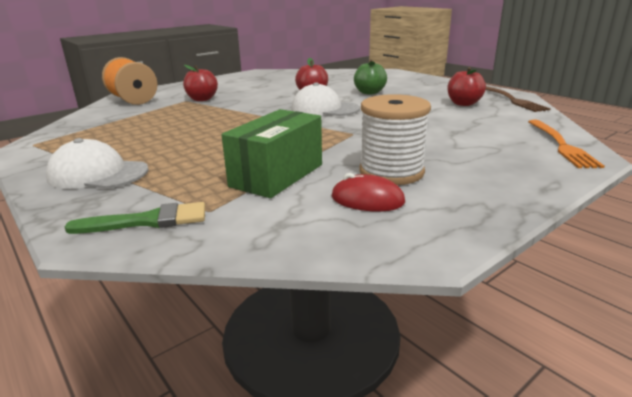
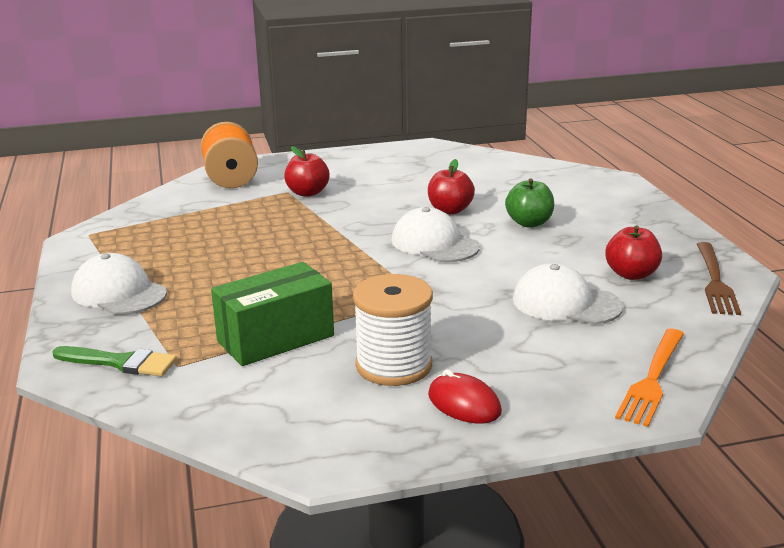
camera: 25 degrees right, 0 degrees up
red mouse [332,173,405,212] -> red mouse moved to [428,370,502,424]
none -> white cap [513,263,623,324]

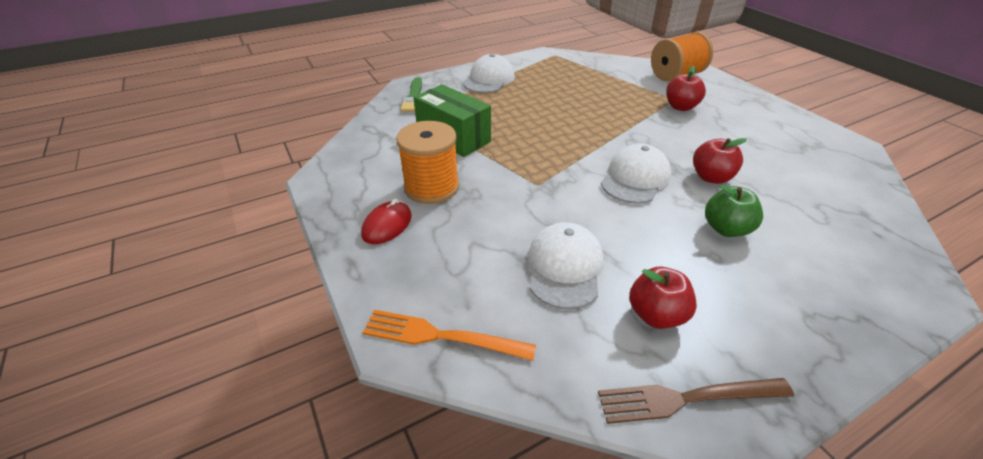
camera: 75 degrees right, 15 degrees up
white spool [353,274,433,386] -> orange spool [396,121,459,204]

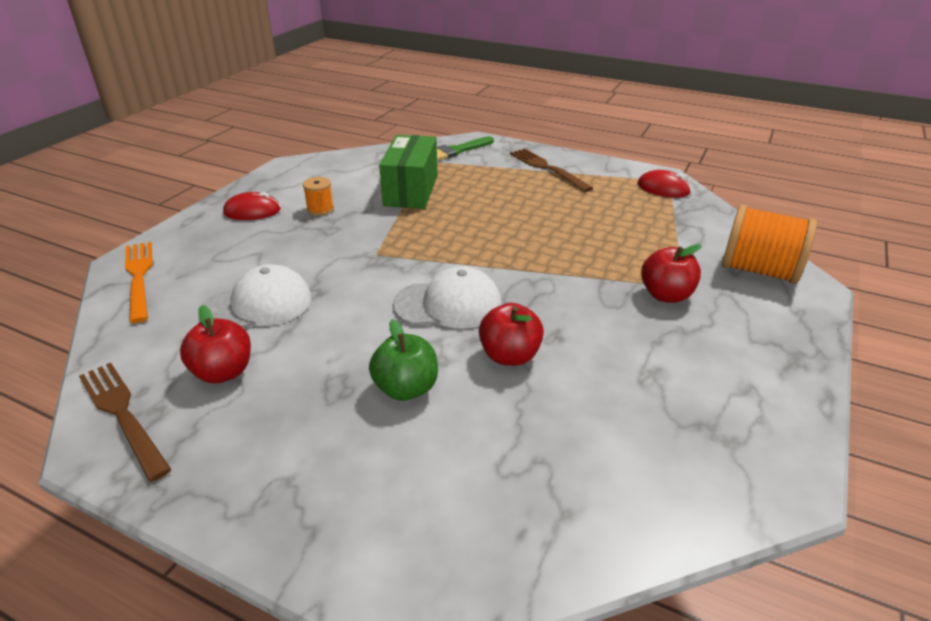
camera: 55 degrees right, 5 degrees down
orange spool [396,121,459,204] -> orange spool [303,177,334,216], size x0.49
white cap [463,54,515,93] -> brown fork [510,148,593,192]
none -> red mouse [637,170,691,198]

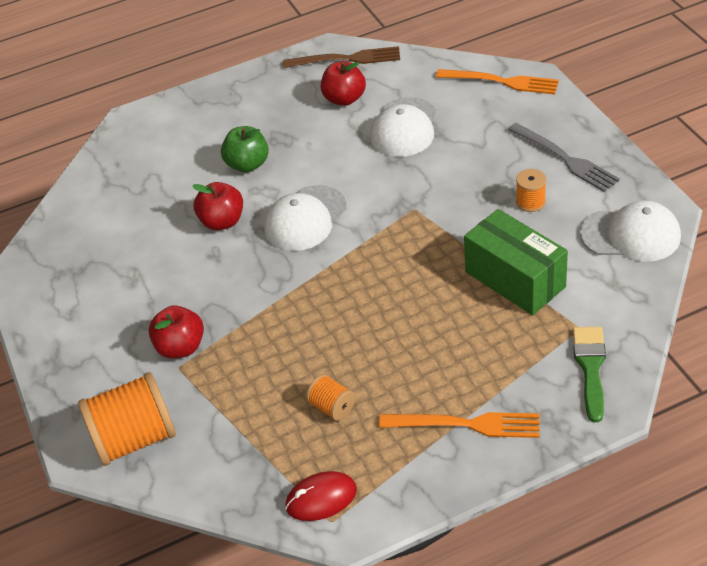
camera: 135 degrees right, 10 degrees up
red mouse [223,192,281,220] -> grey fork [508,123,620,192]
brown fork [510,148,593,192] -> orange fork [379,412,540,438]
none -> orange spool [306,374,355,421]
none -> white cap [580,201,681,262]

